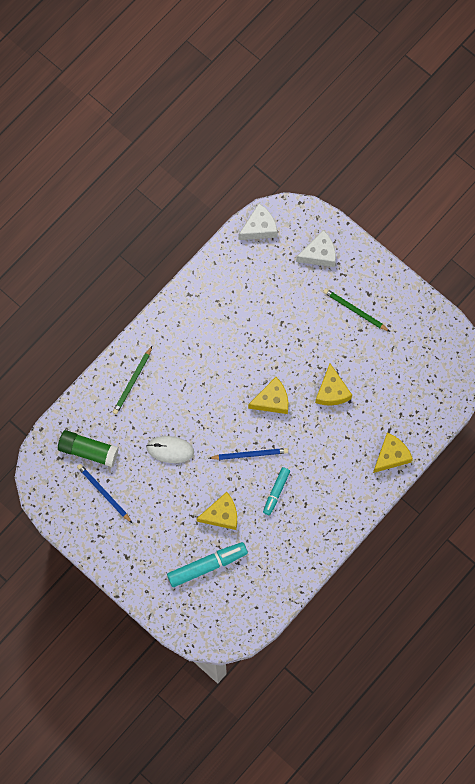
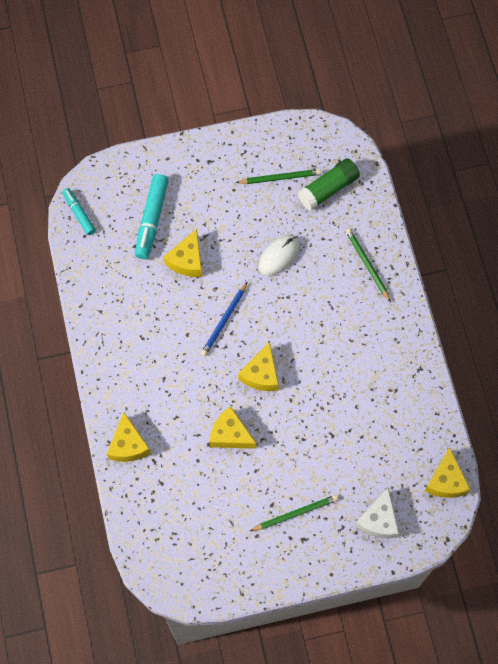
camera: 125 degrees right, 5 degrees down
blue pencil [77,464,132,523] -> green pencil [236,169,321,184]
white cheese [239,203,278,240] -> yellow cheese [425,447,471,498]
turquoise marker [263,467,290,515] -> turquoise marker moved to [62,188,96,235]

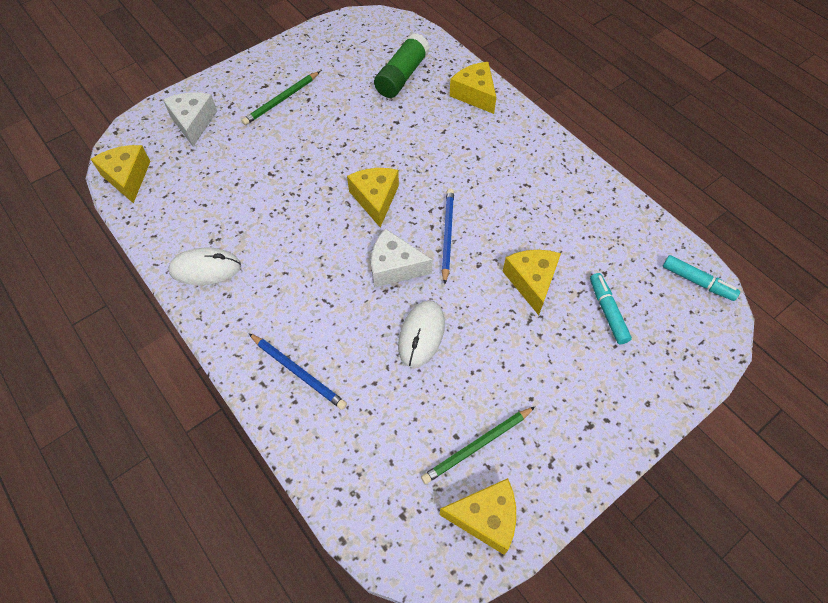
camera: 155 degrees right, 10 degrees down
turquoise marker [135,174,169,259] -> turquoise marker [590,273,632,344], size x0.61
yellow cheese [210,406,257,449] -> yellow cheese moved to [439,478,516,555]
green glue stick [298,158,360,211] -> green glue stick moved to [374,33,430,98]
green pencil [346,229,391,302] -> blue pencil [249,333,347,410]
none -> white mouse [168,248,241,285]
none -> white cheese [371,228,433,288]

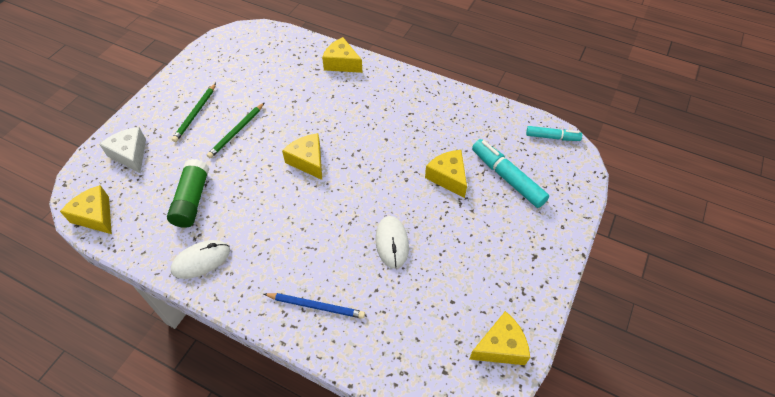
camera: 25 degrees left, 5 degrees down
white cheese [371,228,433,288] -> none
green glue stick [374,33,430,98] -> green glue stick moved to [167,159,209,228]
green pencil [421,407,535,484] -> green pencil moved to [207,102,265,158]
blue pencil [442,188,454,284] -> none
turquoise marker [590,273,632,344] -> turquoise marker [472,139,549,208], size x1.63

